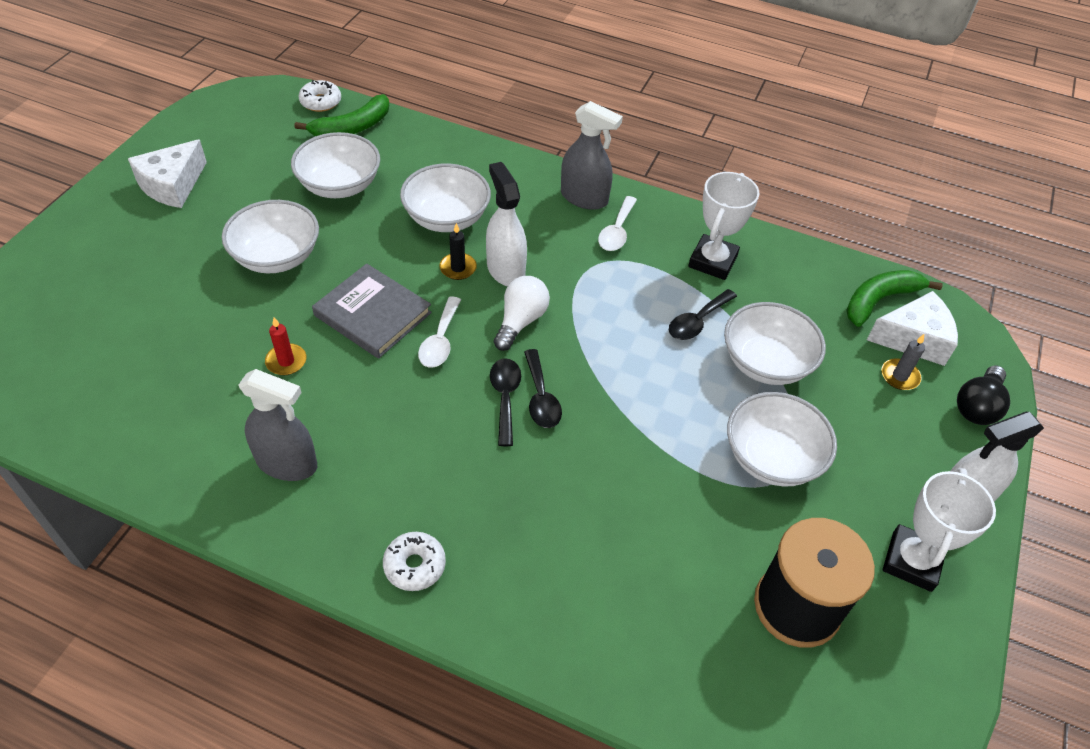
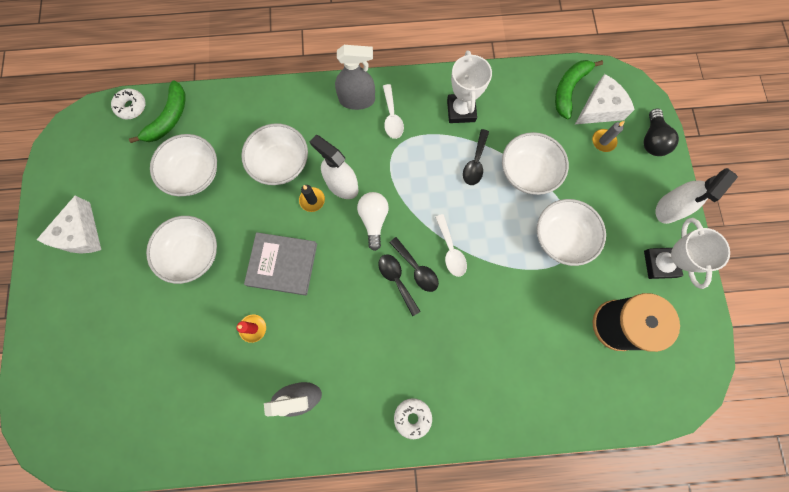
camera: 25 degrees left, 25 degrees up
white spoon [418,296,461,367] -> white spoon moved to [435,214,467,277]

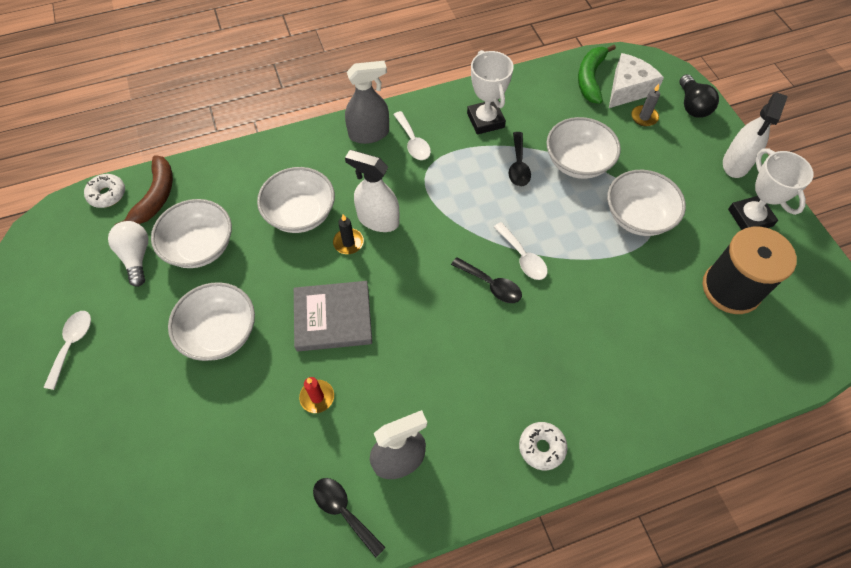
camera: 15 degrees left, 15 degrees down
white cheese [37,196,101,253] -> white spoon [43,311,91,390]
green banana [129,81,185,143] -> brown banana [114,155,173,225]
white light bulb [357,192,389,251] -> white light bulb moved to [108,221,148,287]
black spoon [378,254,421,316] -> black spoon moved to [313,478,386,557]

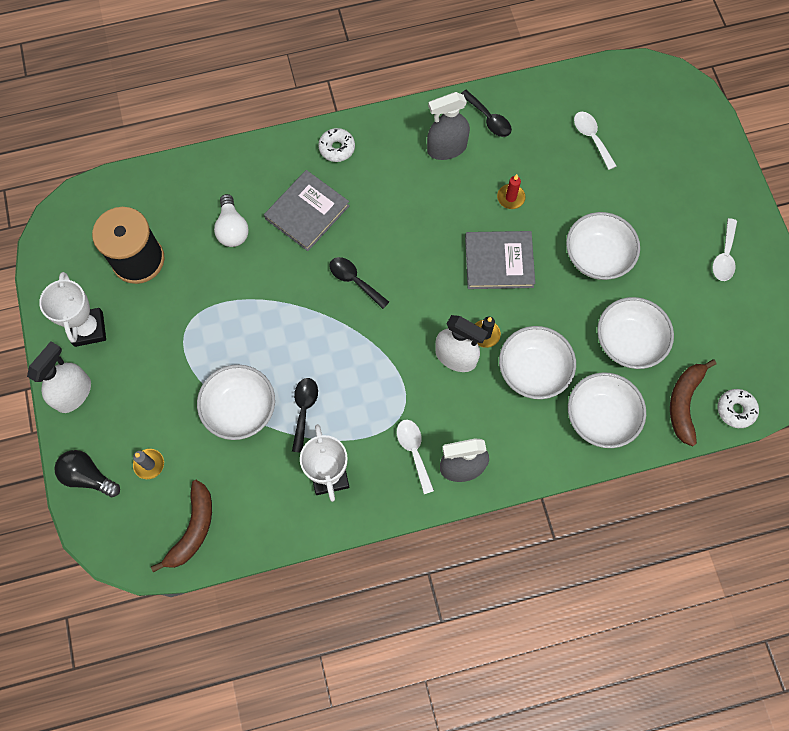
camera: 175 degrees left, 10 degrees up
white light bulb [108,221,148,287] -> white light bulb moved to [214,194,249,247]
white spoon [494,222,548,280] -> white spoon moved to [574,112,617,170]
green banana [578,45,616,104] -> brown banana [151,480,212,573]
white bowl [607,170,686,236] -> white bowl moved to [568,372,646,448]
white cheese [609,53,664,108] -> none
black light bulb [679,74,719,118] -> black light bulb turned 60 degrees counterclockwise [54,450,120,497]
none -> grey book [264,170,350,251]

